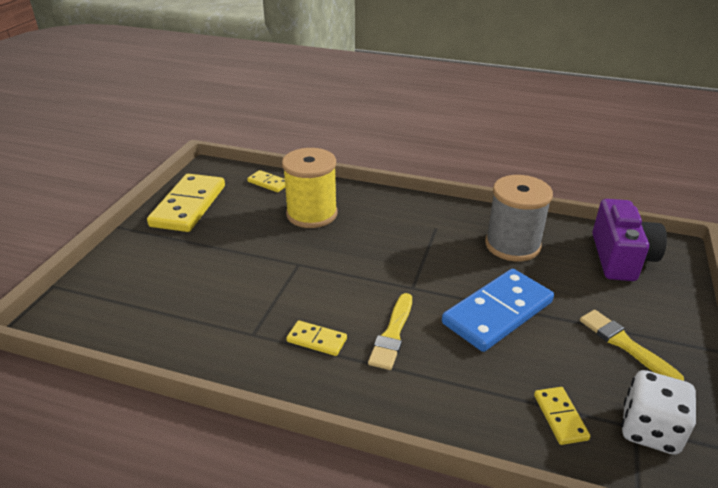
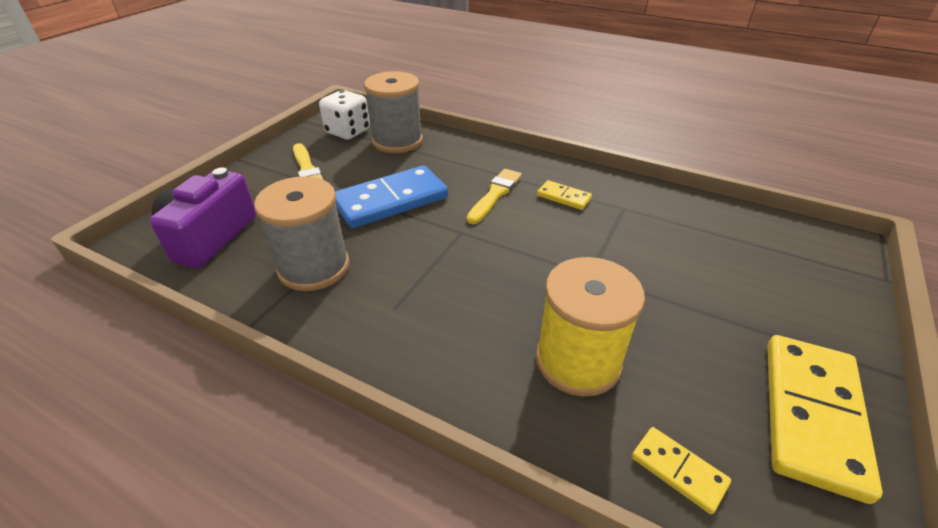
camera: 170 degrees left, 5 degrees up
yellow domino [534,387,591,445] -> grey spool [364,71,423,153]

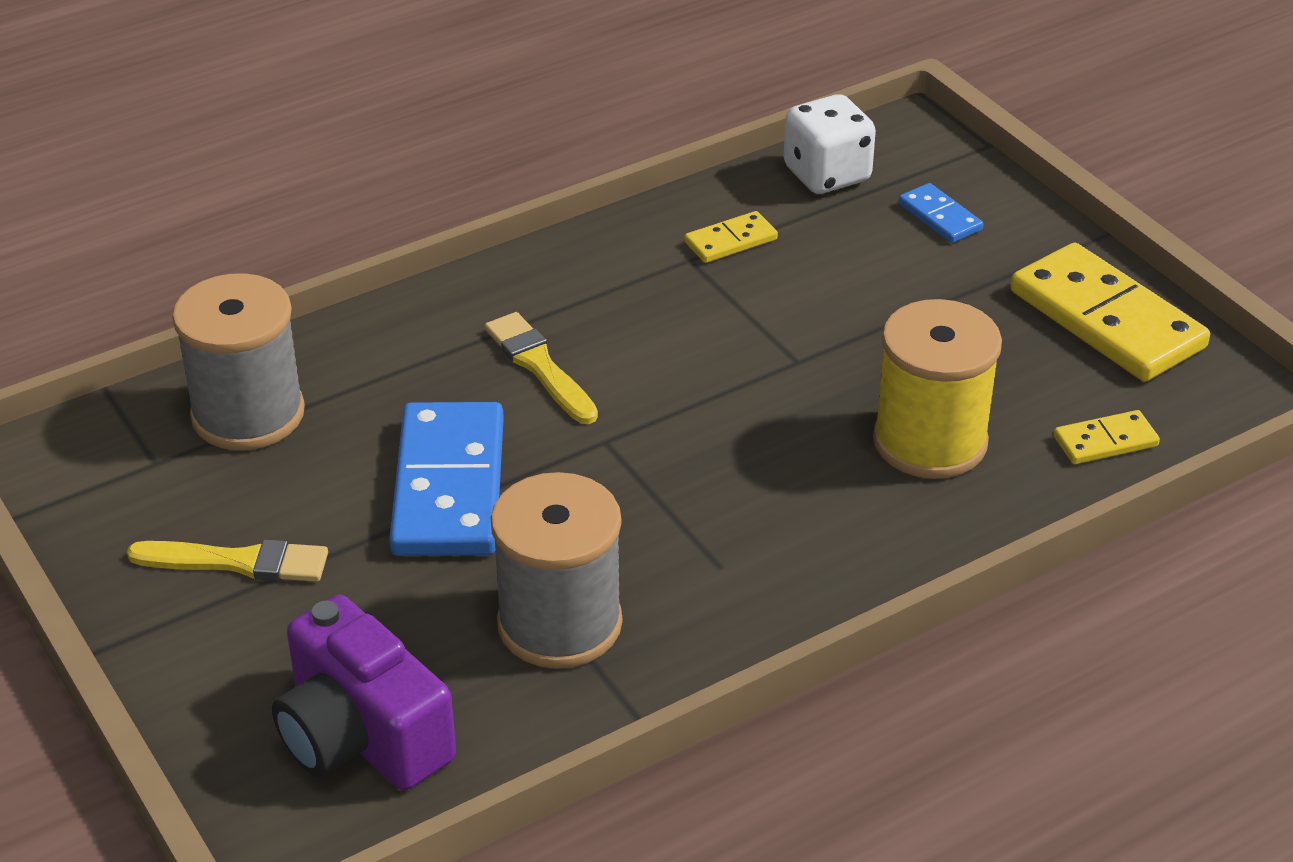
camera: 60 degrees left, 0 degrees up
white dice [319,90,370,139] -> white dice moved to [784,94,876,194]
yellow domino [537,180,592,210] -> yellow domino moved to [685,211,778,263]
none -> blue domino [898,183,983,243]

